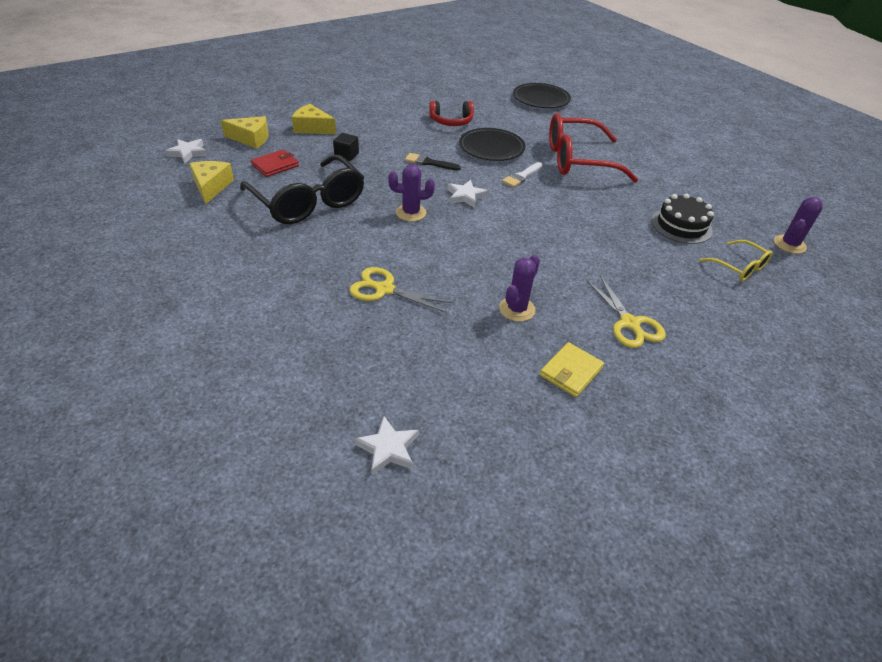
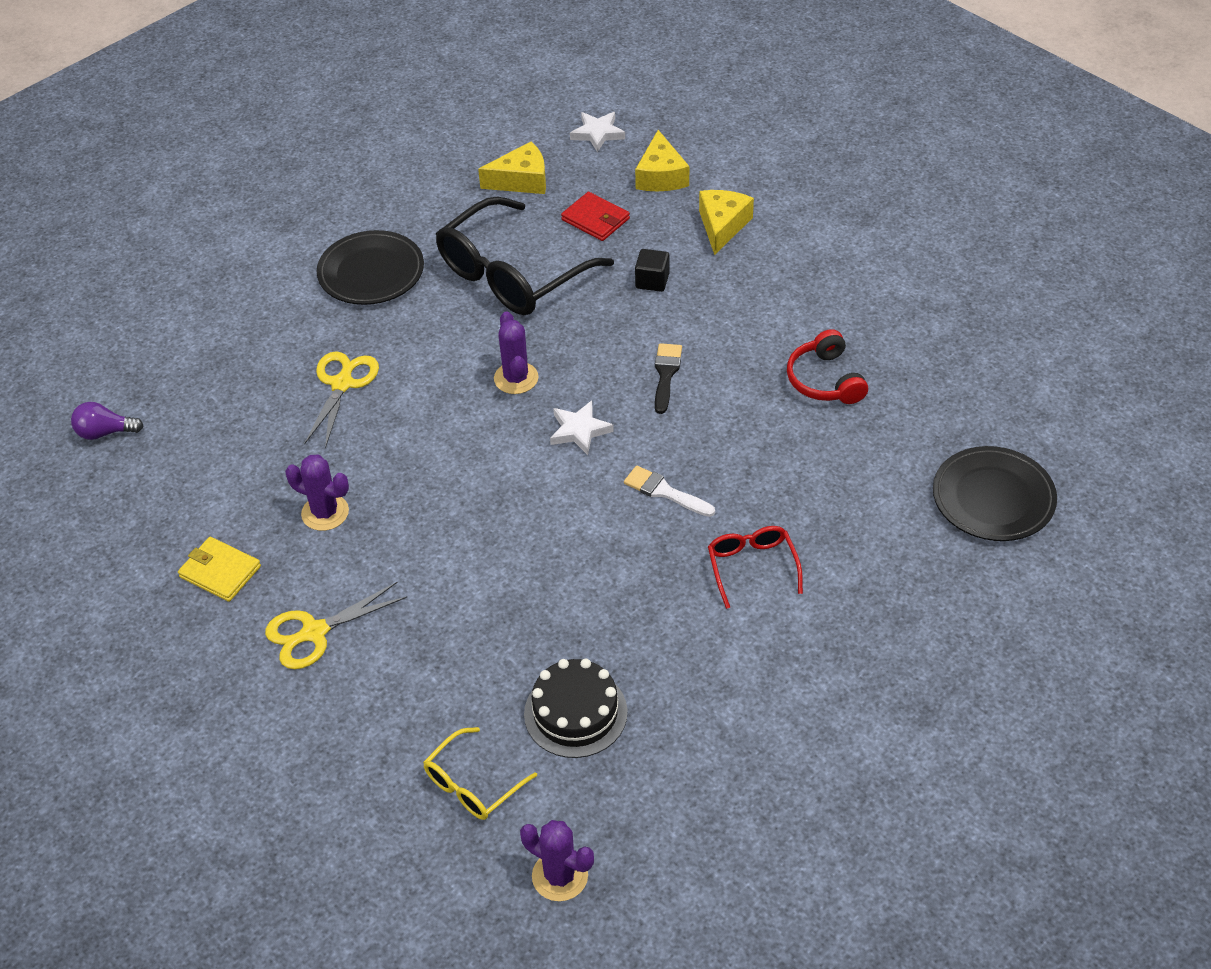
camera: 85 degrees right, 5 degrees up
white star [354,416,419,475] -> purple light bulb [71,402,143,440]
black plate [459,128,526,161] -> black plate moved to [317,230,424,305]
red glasses [549,113,638,183] -> red glasses [708,526,803,609], size x0.50

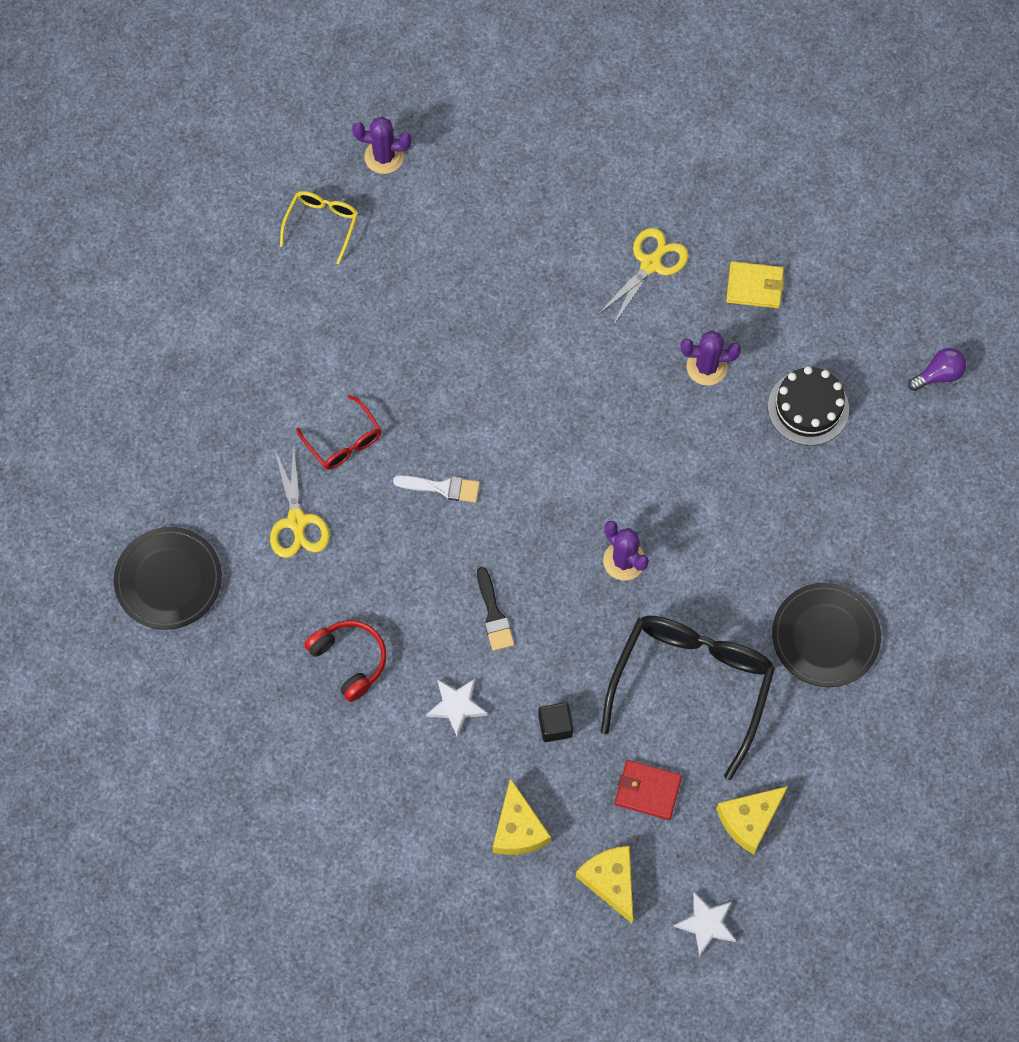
camera: 155 degrees right, 20 degrees up
yellow scissors [304,352,379,449] -> yellow scissors moved to [270,446,330,558]
yellow glasses [423,727,537,820] -> yellow glasses moved to [280,191,358,264]
black cake [524,658,628,758] -> black cake moved to [768,366,849,446]
white star [550,401,614,455] -> white star moved to [426,679,488,737]

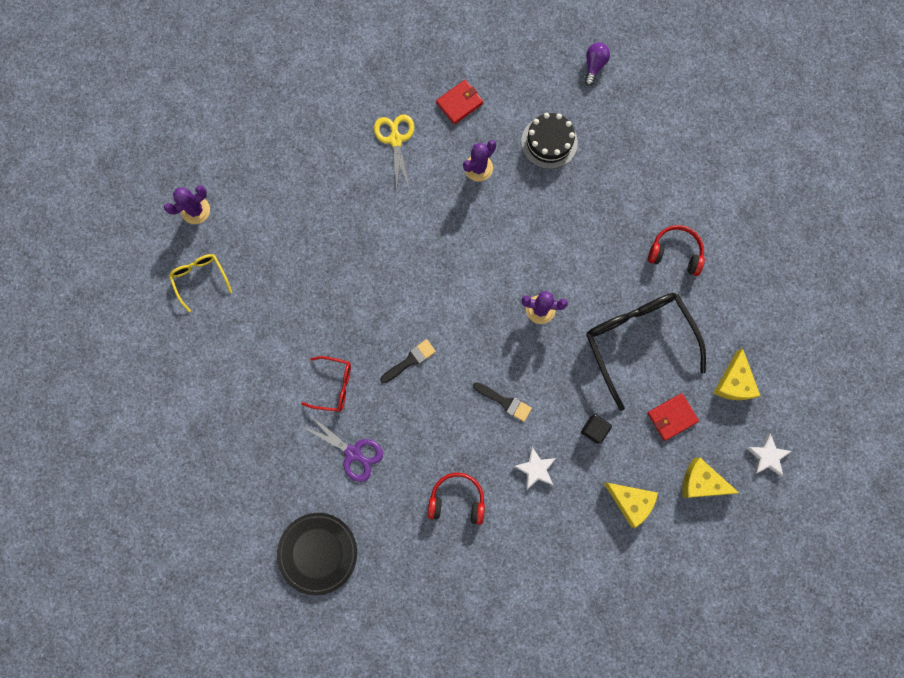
camera: 45 degrees left, 10 degrees up
yellow scissors [270,446,330,558] -> purple scissors [303,414,383,482]
white brush [393,475,480,503] -> black brush [380,339,436,384]
yellow wallet [726,261,784,309] -> red wallet [436,80,483,125]
black plate [772,583,881,687] -> red headphones [648,225,705,276]

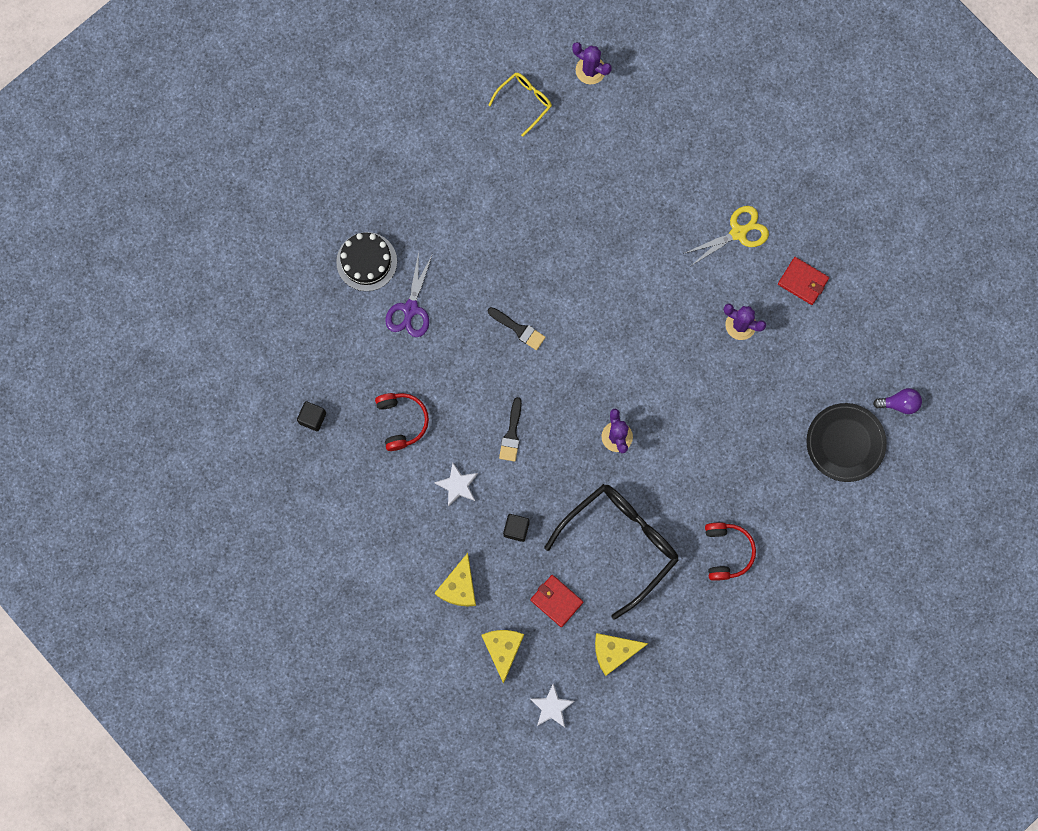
camera: 70 degrees right, 0 degrees up
black plate [277,513,357,595] -> black plate moved to [806,403,887,482]
red glasses [301,356,351,412] -> none
black cake [521,113,578,169] -> black cake moved to [336,232,397,291]
none -> black cube [297,401,326,431]

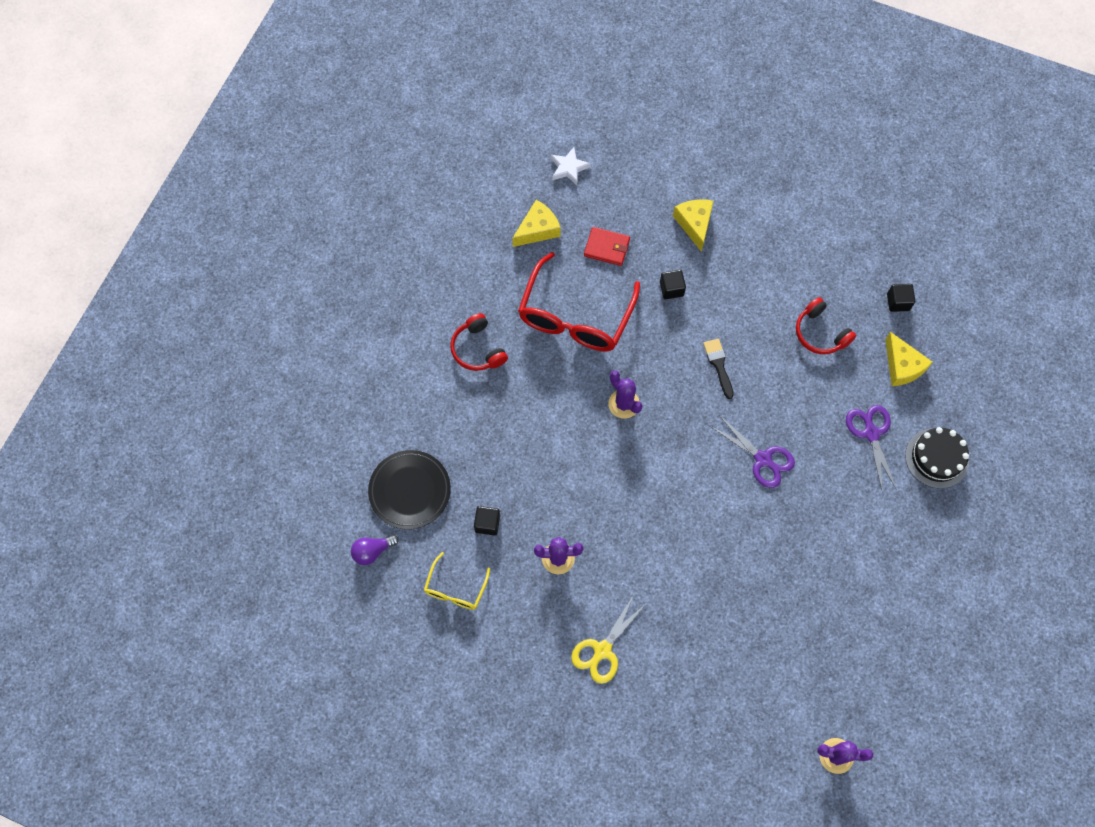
camera: 155 degrees right, 10 degrees down
white star [434,463,478,507] -> none
yellow cheese [481,630,524,684] -> yellow cheese moved to [885,332,933,386]
yellow glasses [488,73,552,137] -> yellow glasses moved to [424,552,490,610]
black brush [488,307,546,350] -> purple scissors [710,415,795,488]
black glasses [544,484,679,620] -> red glasses [518,252,640,351]
red wallet [778,257,829,305] -> none
none -> black cube [474,506,500,535]

